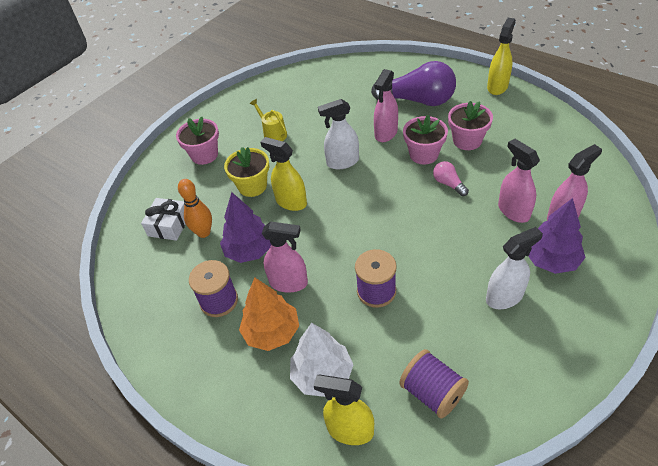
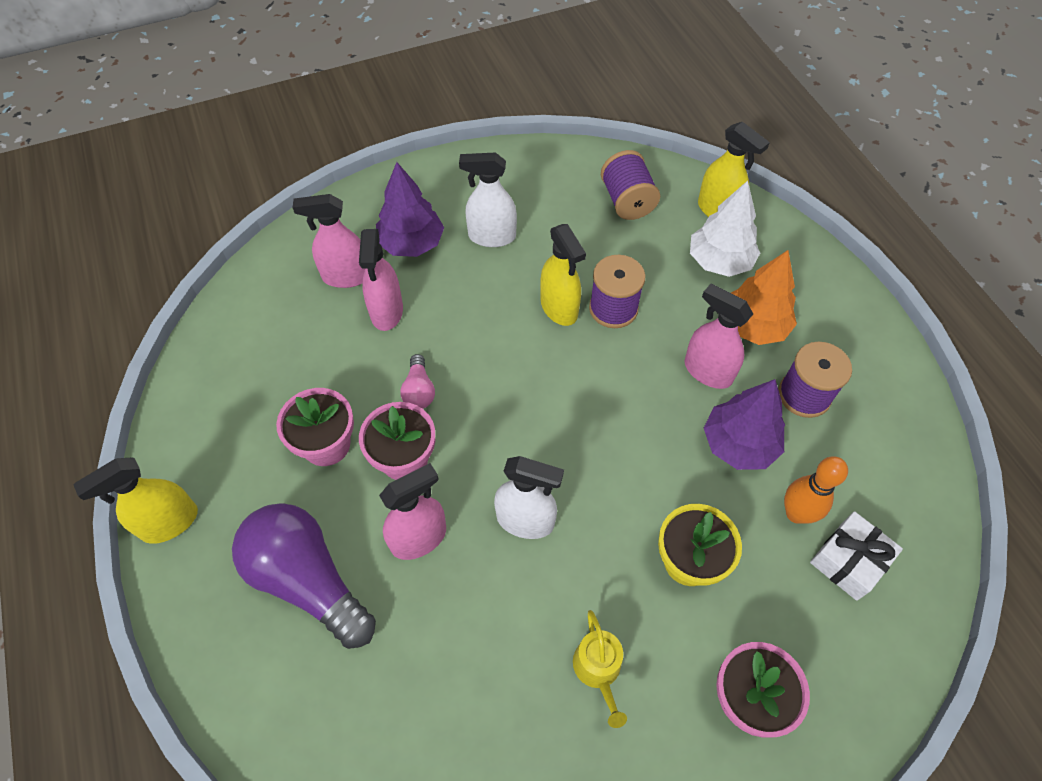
camera: 155 degrees left, 10 degrees up
yellow spray bottle [260,137,307,211] -> yellow spray bottle moved to [540,224,586,326]

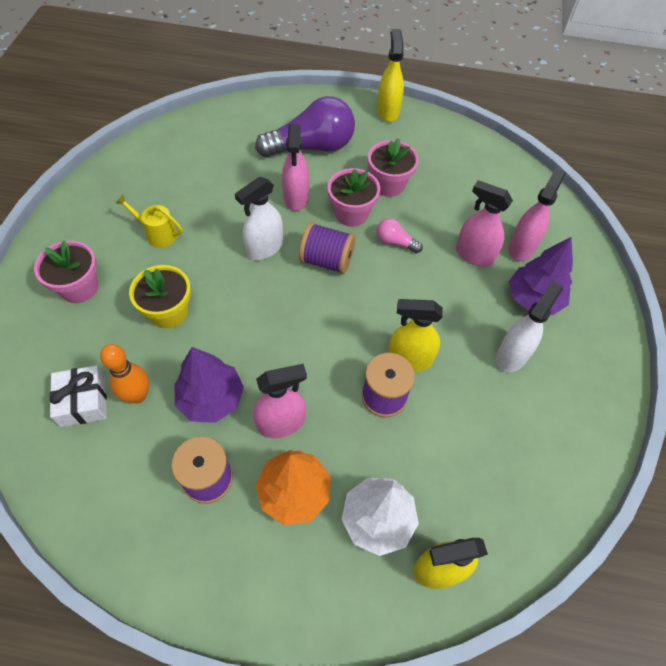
camera: 120 degrees right, 0 degrees up
purple spool [601,150,660,220] -> purple spool moved to [299,222,356,274]

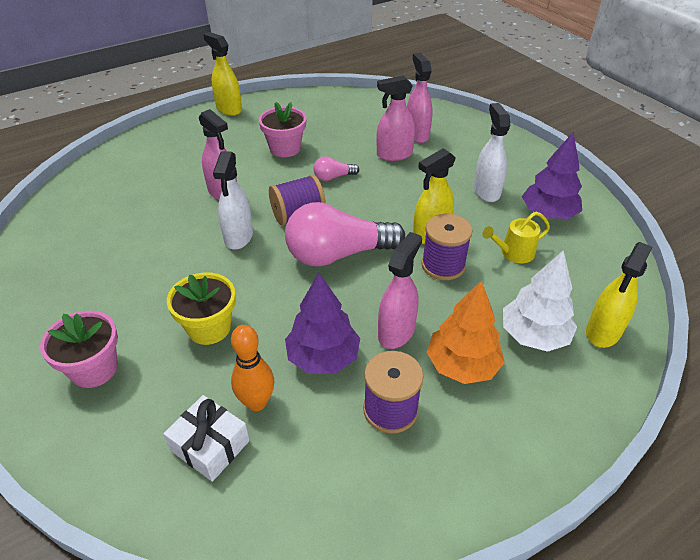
camera: 40 degrees left, 15 degrees down
yellow watering can [116,195,183,247] -> yellow watering can moved to [482,212,550,263]
purple light bulb [255,96,355,158] -> none
pink flower pot [328,168,380,227] -> none
purple tree [509,237,573,315] -> purple tree moved to [522,132,582,219]
none -> pink light bulb [285,202,405,267]

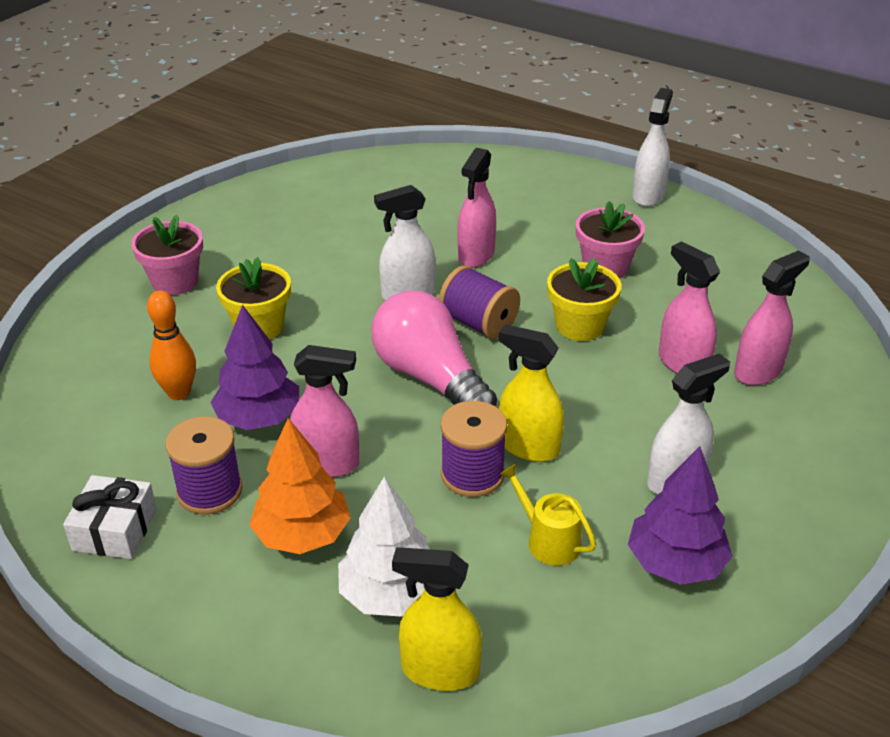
camera: 65 degrees right, 5 degrees down
white gift [164,395,250,482] -> white gift moved to [63,475,157,559]
yellow spray bottle [203,32,242,116] -> white spray bottle [632,88,673,207]
pink light bulb [313,156,359,181] -> yellow flower pot [547,257,621,341]

